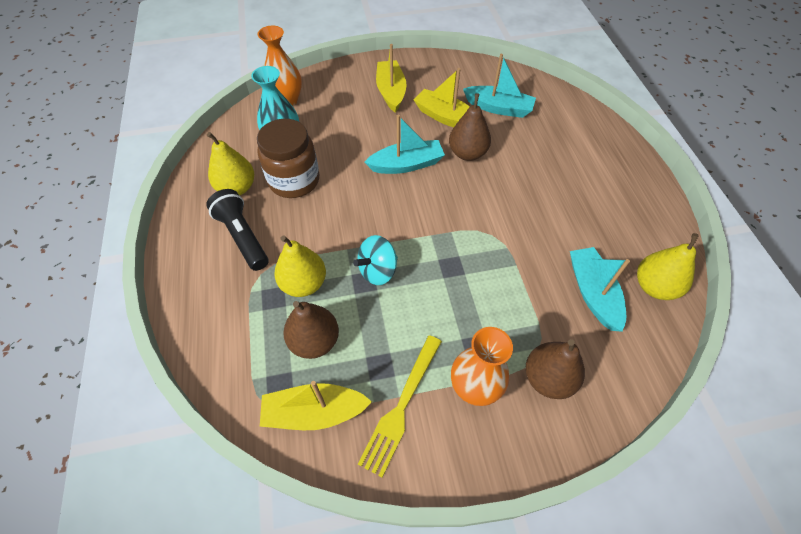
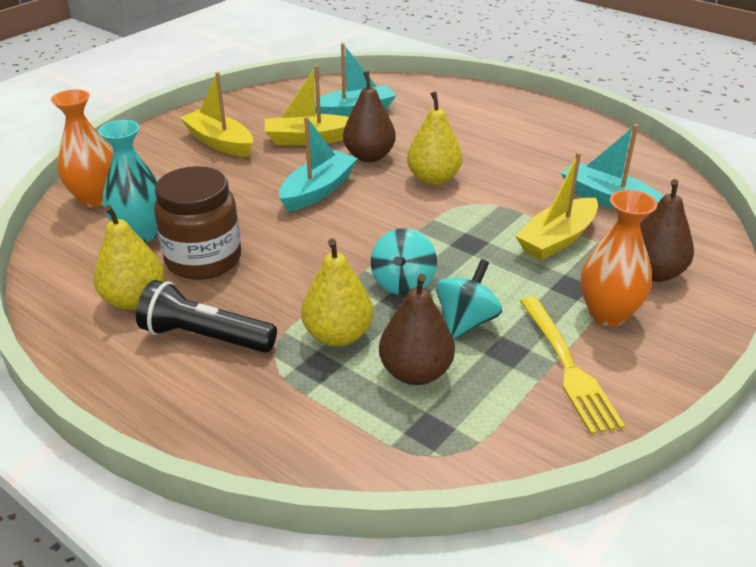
camera: 40 degrees left, 20 degrees down
yellow boat [260,381,372,430] -> yellow boat moved to [515,152,598,260]
yellow pear [637,233,699,300] -> yellow pear moved to [407,91,462,185]
none -> turquoise spinning top [436,259,502,339]

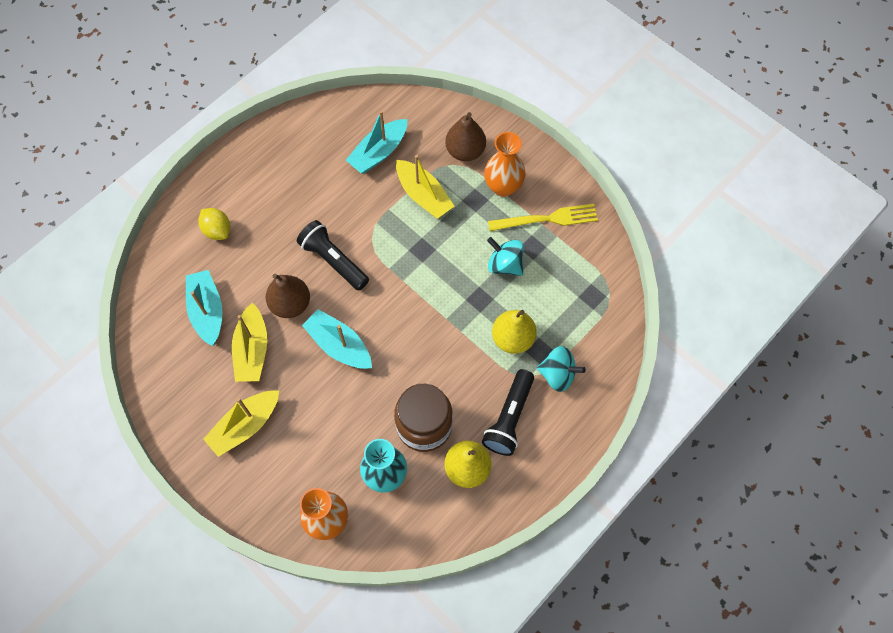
camera: 85 degrees left, 30 degrees up
turquoise spinning top [371,228,437,295] -> turquoise spinning top moved to [537,346,586,392]
brown pear [379,274,455,385] -> none
yellow pear [407,91,462,185] -> black flashlight [297,220,369,291]
none -> yellow lemon [198,208,230,240]

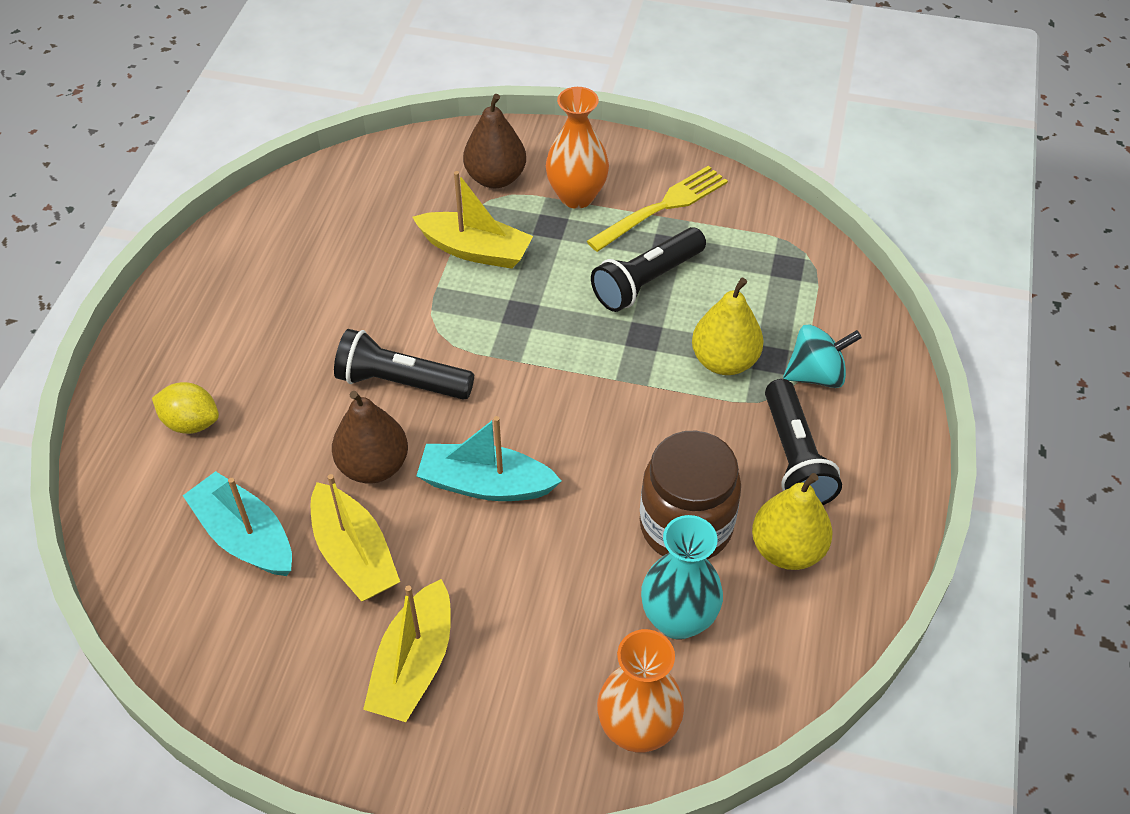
camera: 30 degrees left, 15 degrees down
turquoise boat [346,111,407,173] -> none
turquoise spinning top [487,237,524,276] -> black flashlight [591,227,706,312]

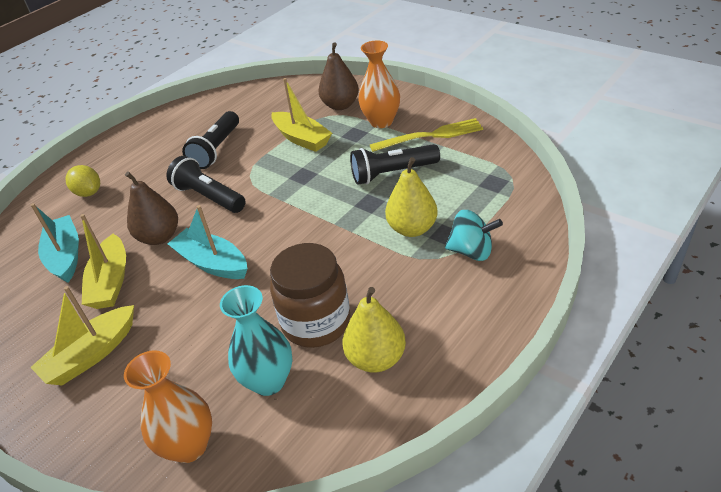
camera: 30 degrees right, 10 degrees down
black flashlight [765,379,842,505] -> black flashlight moved to [182,111,239,169]

